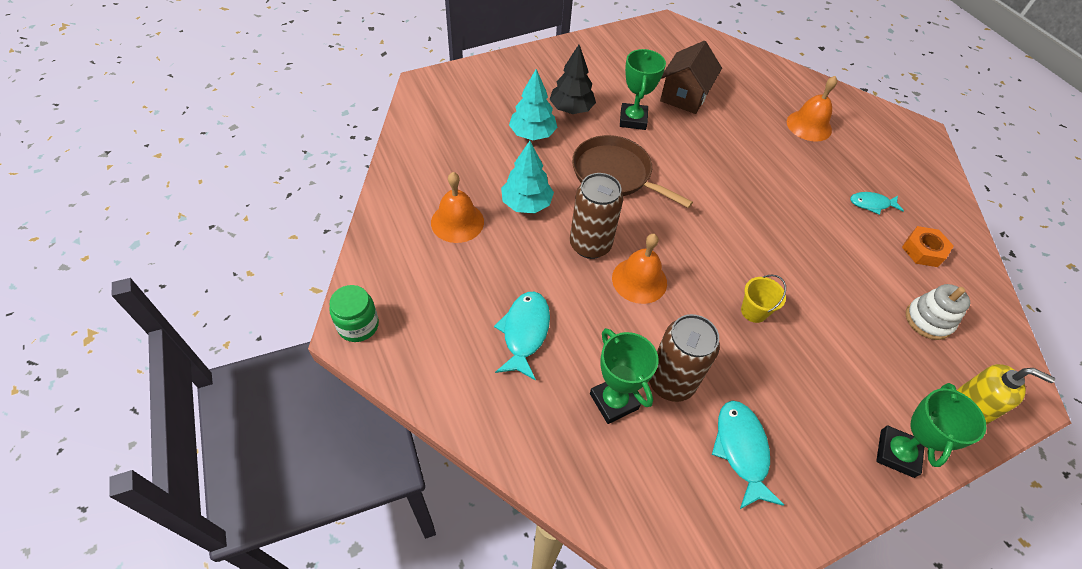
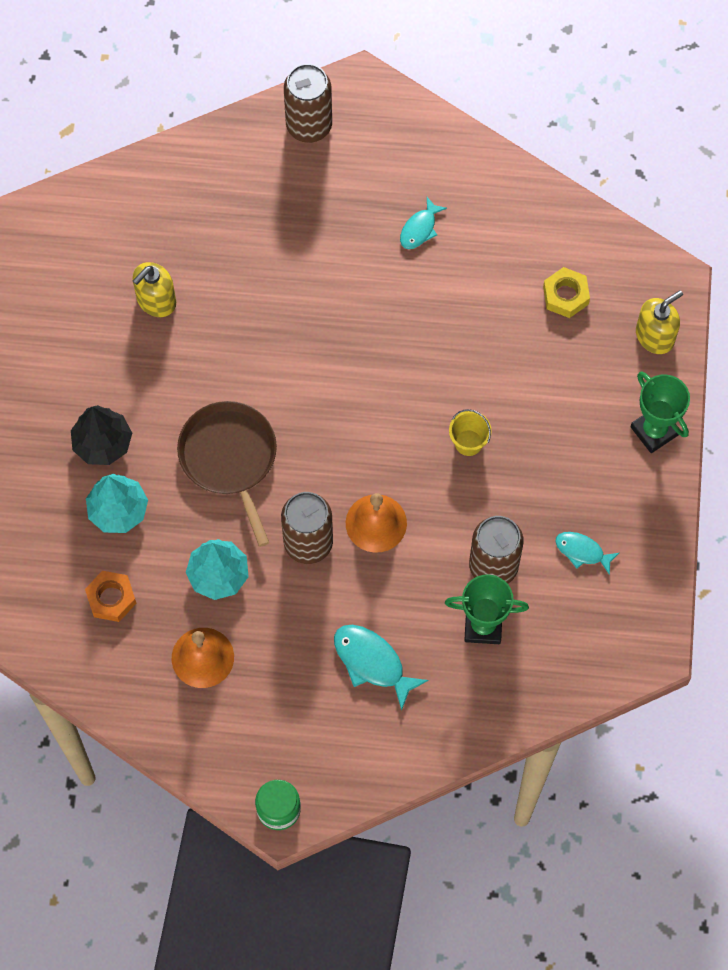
camera: 55 degrees left, 15 degrees up
brown pan [572,135,693,208] -> brown pan turned 90 degrees clockwise [177,401,277,547]
green trophy [620,49,666,130] -> none
brown house [660,41,722,114] -> yellow soap dispenser [133,262,176,317]
turquoise fish [712,400,784,509] -> turquoise fish [555,532,619,575], size x0.63
orange bell [787,76,837,142] -> none
orange nut [902,226,954,267] -> orange nut moved to [85,571,137,622]
white stacking toy [906,284,970,340] -> yellow nut [543,267,590,318]
none -> brown can [284,64,332,143]

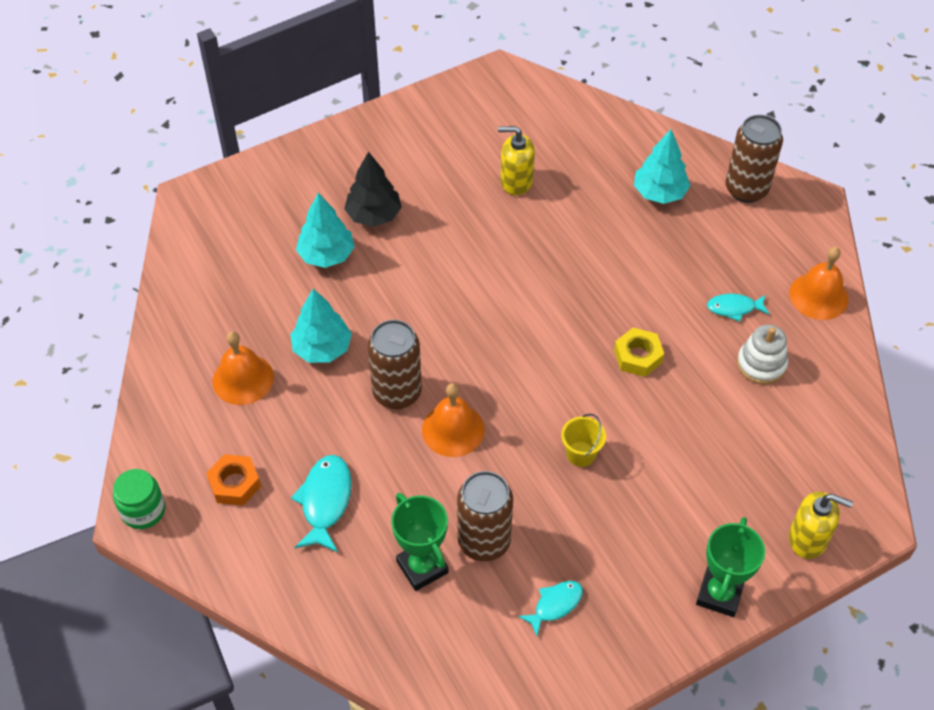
camera: 55 degrees right, 15 degrees down
orange nut [85,571,137,622] -> orange nut moved to [206,454,261,506]
brown pan [177,401,277,547] -> none
yellow nut [543,267,590,318] -> yellow nut moved to [614,328,664,377]
turquoise fish [555,532,619,575] -> turquoise fish turned 60 degrees clockwise [518,581,583,636]
none -> turquoise tree [634,129,690,204]
none -> white stacking toy [737,325,788,385]
none -> orange bell [789,247,849,320]

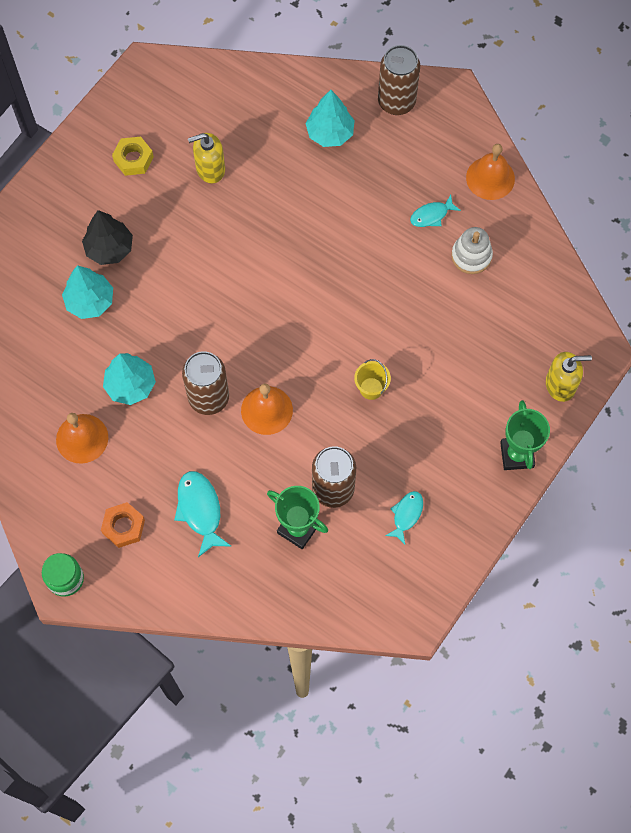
camera: 25 degrees left, 15 degrees up
yellow nut [614,328,664,377] -> yellow nut moved to [112,136,154,176]

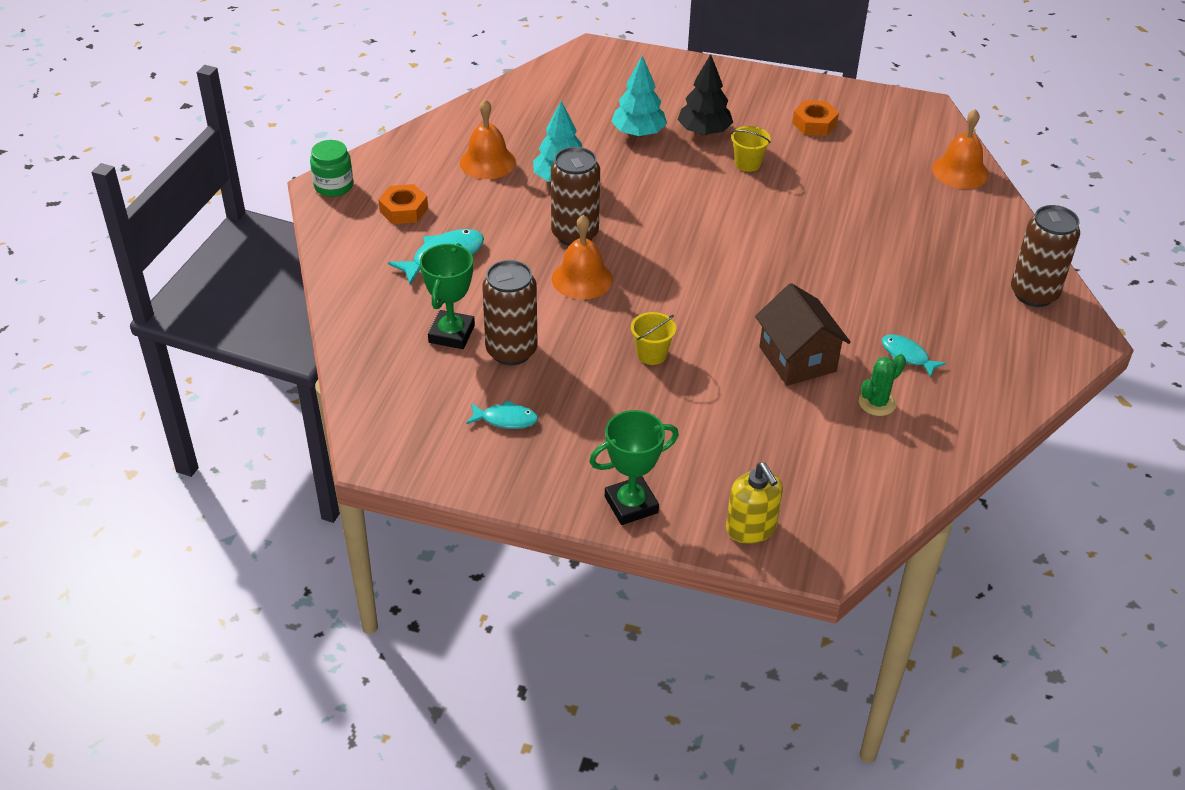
camera: 70 degrees right, 25 degrees down
yellow nut [112,136,154,176] -> orange nut [792,100,839,136]
yellow soap dispenser [188,133,225,184] -> none
turquoise tree [305,90,355,147] -> none
white stacking toy [451,227,493,274] -> green cactus [859,354,906,416]
orange bell [466,144,515,200] -> orange bell moved to [932,109,989,189]
none -> yellow bucket [731,126,771,172]
none -> brown house [755,283,851,386]

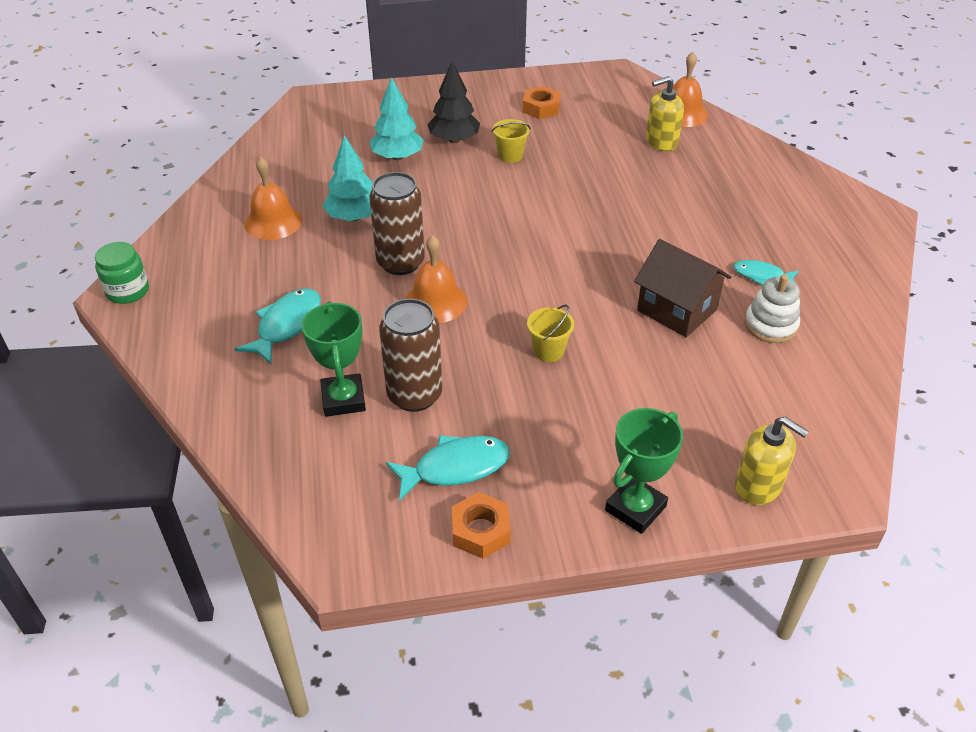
camera: 25 degrees left, 0 degrees up
orange nut [378,184,428,224] -> orange nut moved to [451,492,511,559]
turquoise fish [466,400,538,429] -> turquoise fish [386,435,510,501], size x1.58
green cactus [859,354,906,416] -> white stacking toy [744,274,800,343]
brown can [1011,205,1080,307] -> none
none -> yellow soap dispenser [646,76,684,151]

